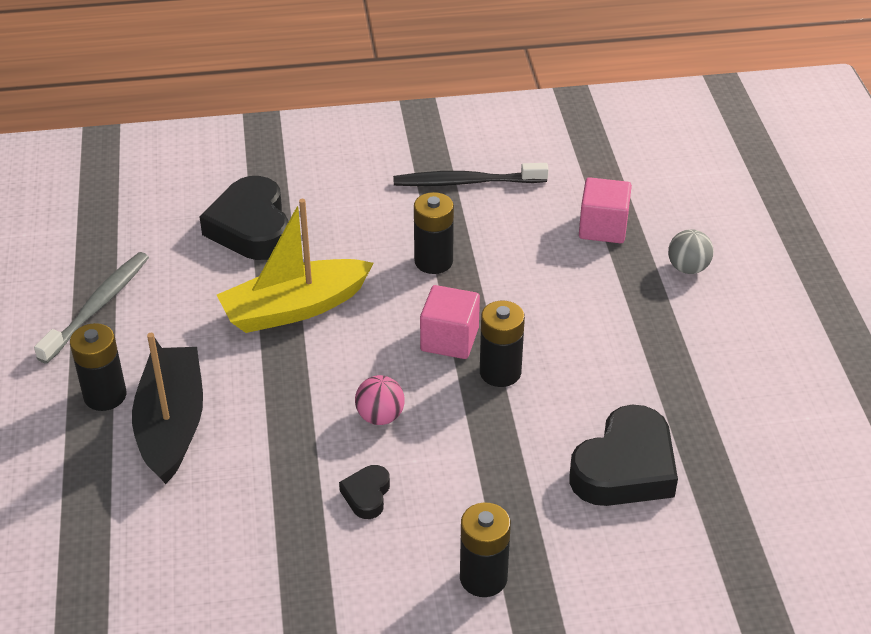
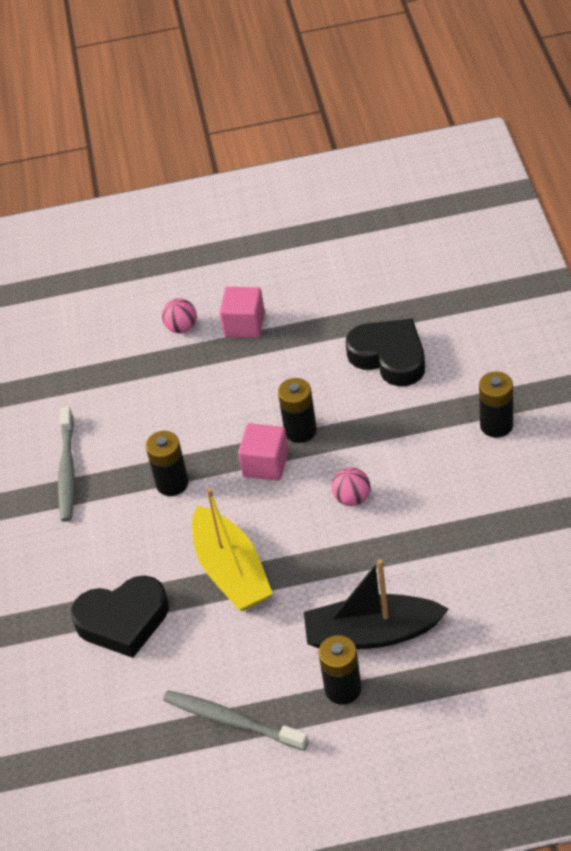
camera: 85 degrees left, 5 degrees up
black heart [339,465,390,519] -> none
black toothbrush [393,163,549,186] -> grey toothbrush [58,406,75,522]
pink cube [579,177,632,243] -> pink cube moved to [220,287,265,338]
grey ball [668,229,713,274] -> pink ball [162,298,197,333]

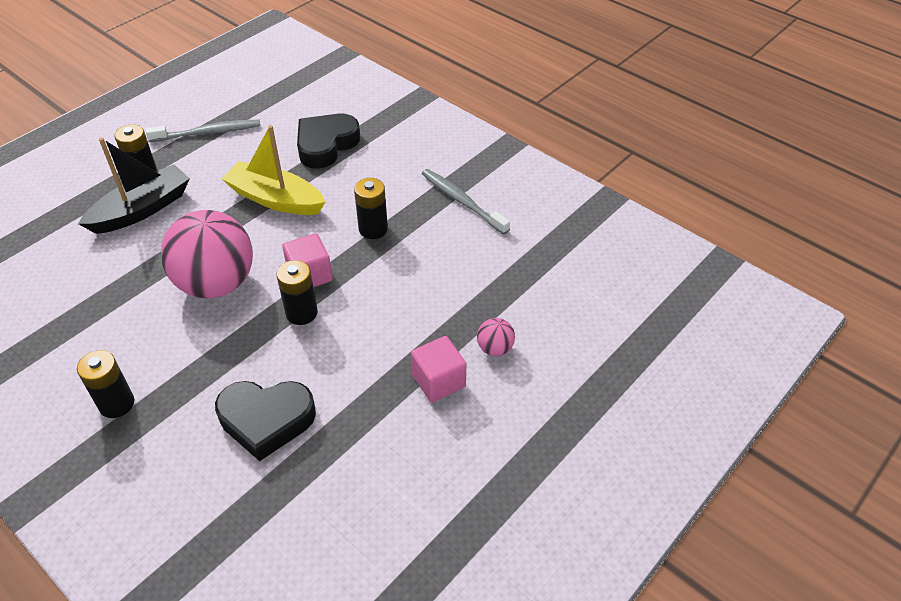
camera: 135 degrees right, 0 degrees up
pink ball [332,467,370,506] -> pink ball [161,210,253,298], size x2.42

